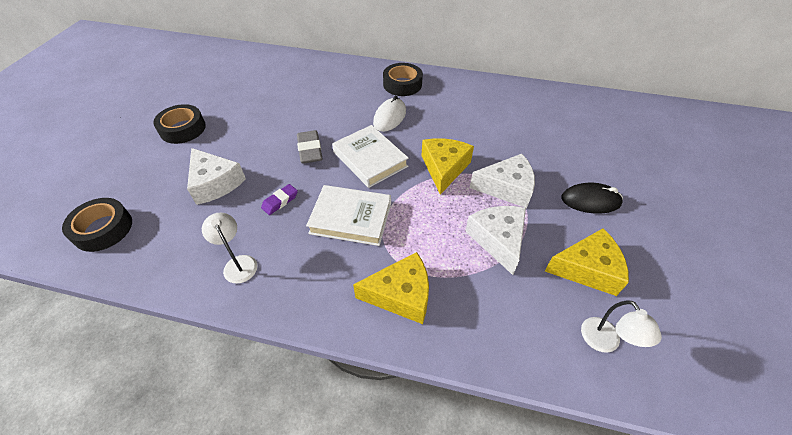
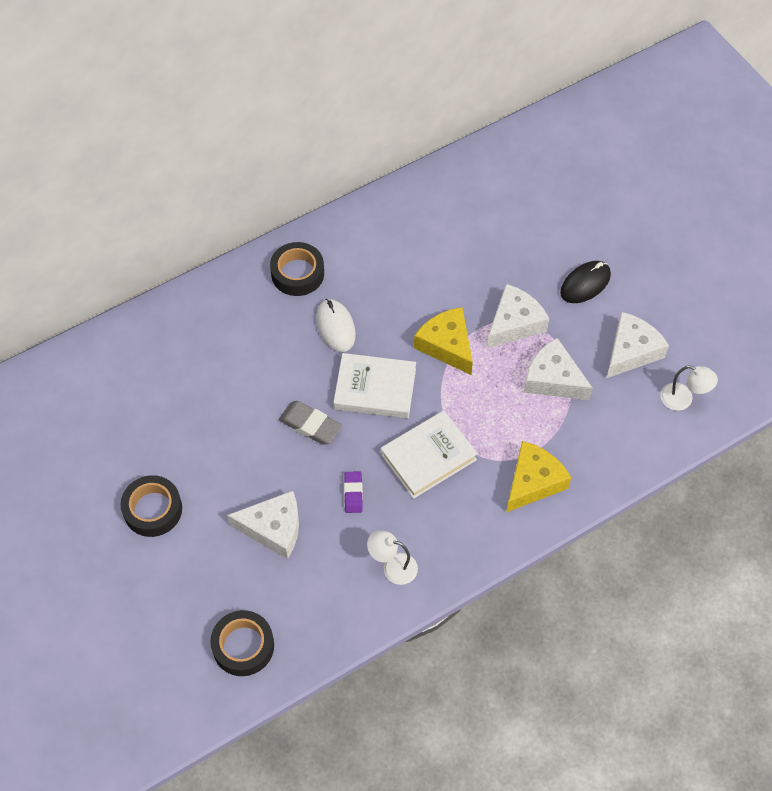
camera: 45 degrees left, 10 degrees up
yellow cheese [545,228,629,296] -> white cheese [606,312,669,378]

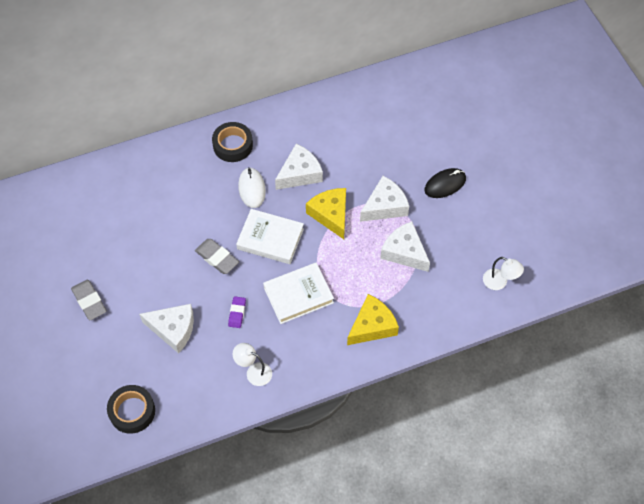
camera: 10 degrees right, 0 degrees up
black tape [121,475,182,537] -> grey eraser [71,280,107,320]
white cheese [606,312,669,378] -> white cheese moved to [275,144,323,190]

